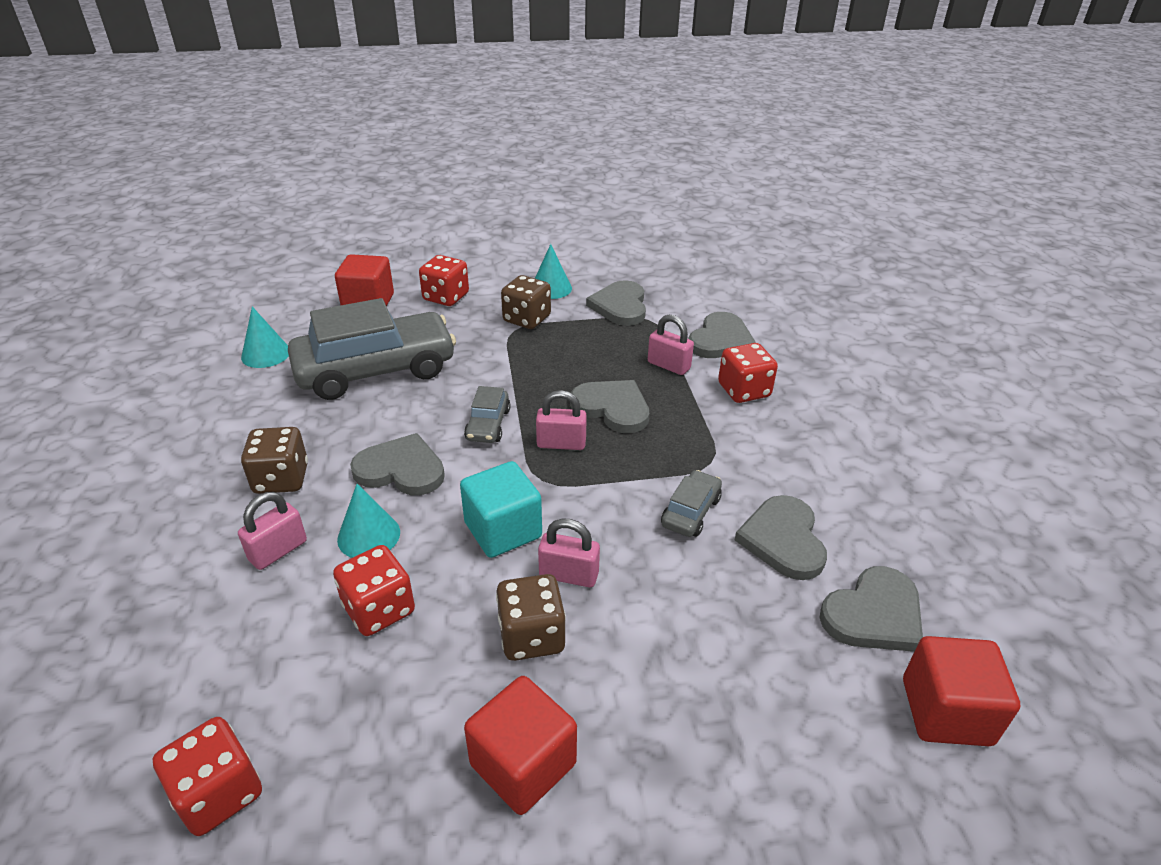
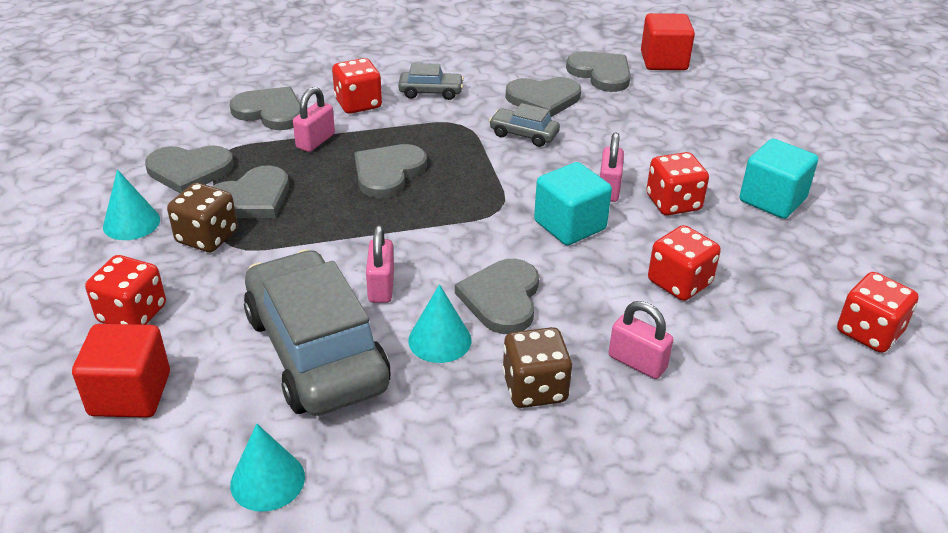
camera: 95 degrees left, 0 degrees up
turquoise cone [337,484,400,558] -> turquoise cone moved to [408,284,471,363]
grey car [464,386,511,443] -> grey car moved to [398,63,464,100]
red cube [464,676,577,815] -> turquoise cube [740,139,818,219]
brown dice [496,574,566,661] -> red dice [646,152,709,215]
pink padlock [536,390,587,450] -> pink padlock moved to [366,225,394,303]
none -> grey heart [212,166,289,218]

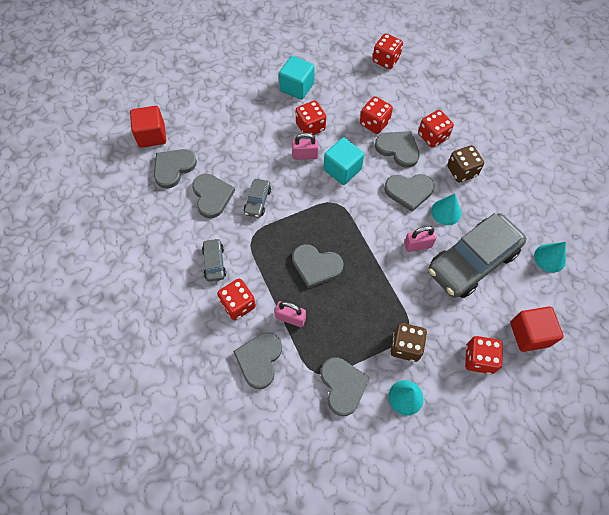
camera: 100 degrees left, 25 degrees up
grey heart [212,166,289,218] -> grey heart moved to [375,131,420,168]
pink padlock [609,301,673,379] -> red dice [418,110,454,148]

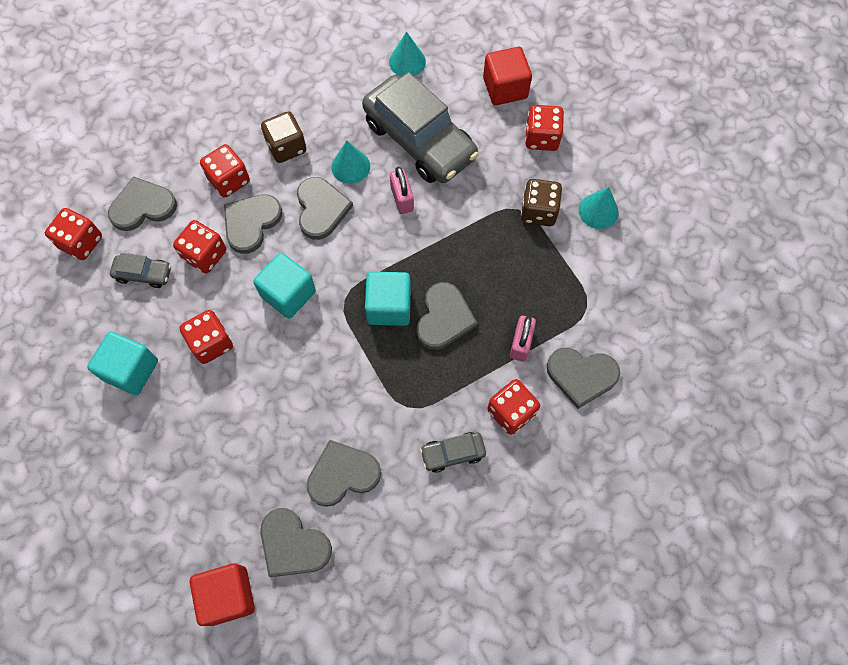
camera: 95 degrees left, 5 degrees up
grey car [244,179,271,218] -> grey car moved to [110,253,171,288]
pink padlock [292,133,318,159] -> none
grey heart [320,357,370,416] -> grey heart moved to [108,176,177,231]
none -> turquoise cube [365,272,411,326]

